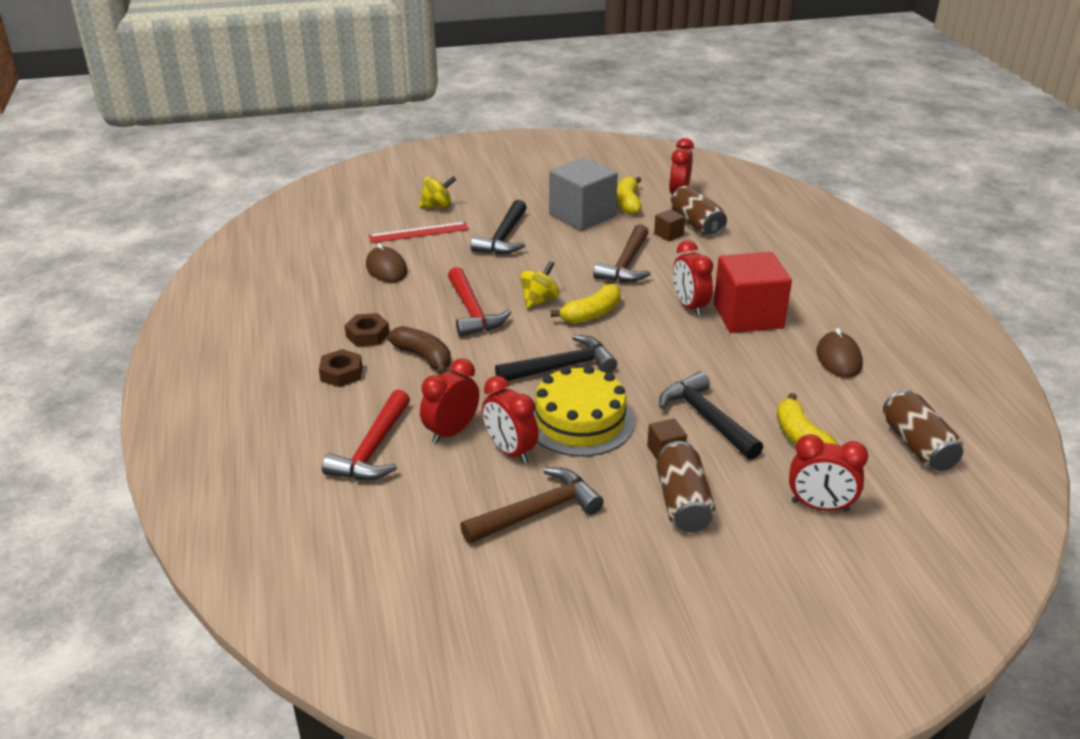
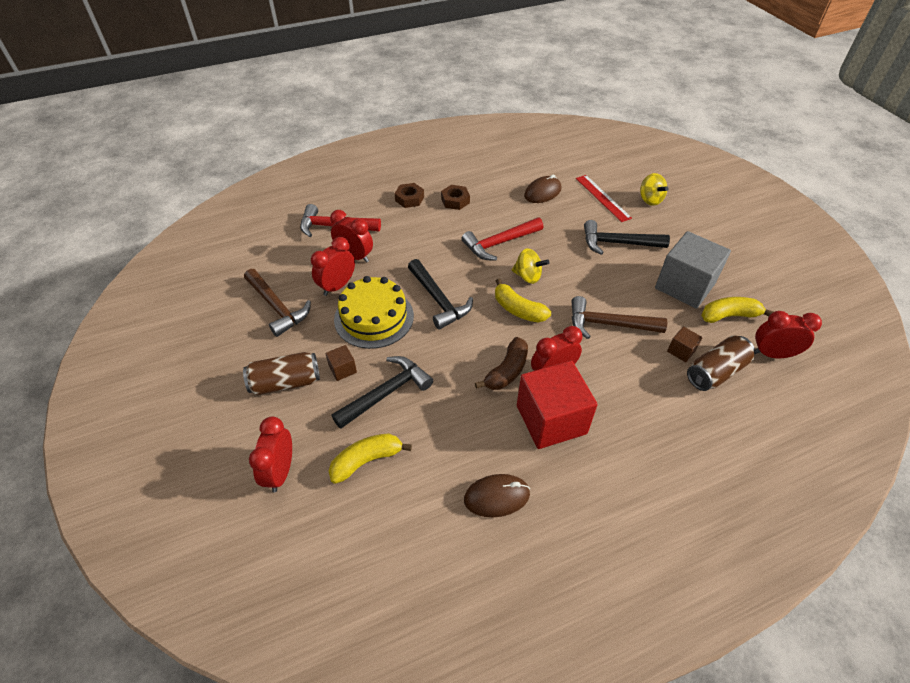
camera: 80 degrees right, 15 degrees up
brown banana [388,326,451,375] -> brown banana moved to [475,337,528,390]
brown can [883,390,963,471] -> none

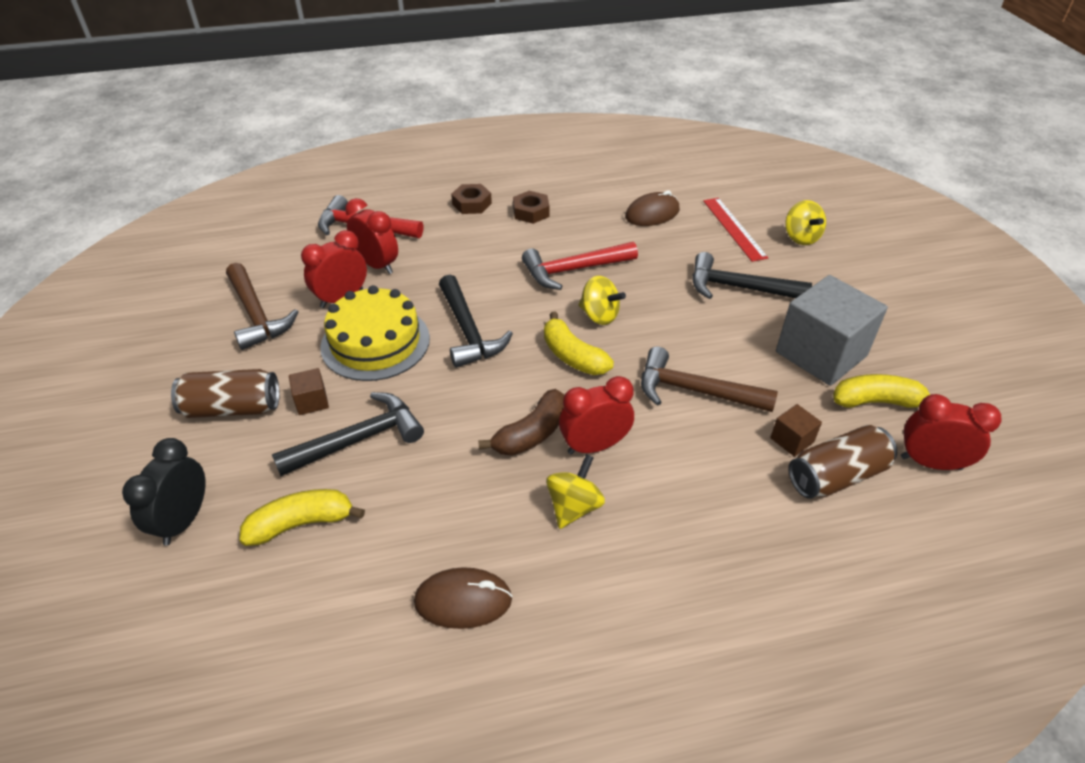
camera: 10 degrees right, 5 degrees down
red clock [249,416,292,492] -> black clock [122,438,206,546]
red cube [517,361,598,449] -> yellow spinning top [546,454,605,529]

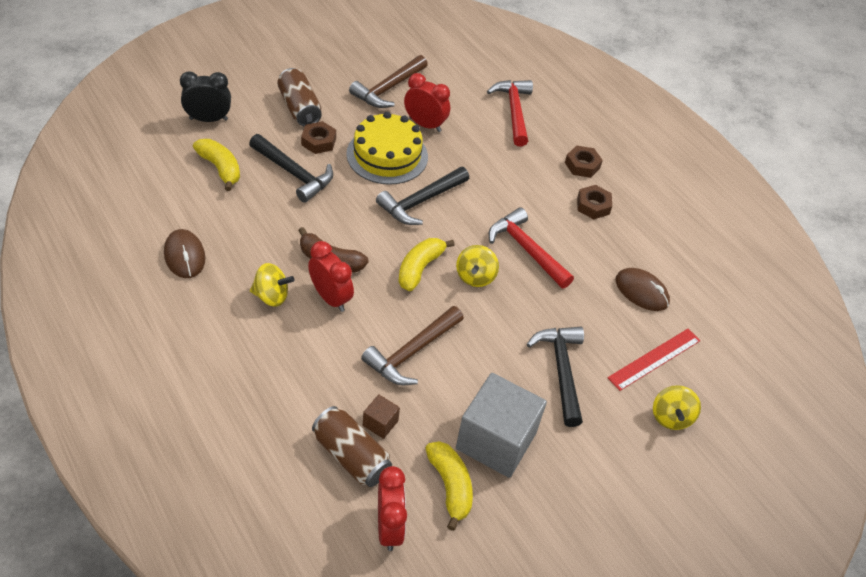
camera: 65 degrees right, 5 degrees up
brown cube [289,368,329,415] -> brown nut [301,121,336,154]
red clock [345,198,398,274] -> none
brown hammer [641,346,778,412] -> brown hammer turned 135 degrees counterclockwise [361,306,464,385]
yellow spinning top [785,200,826,245] -> yellow spinning top turned 45 degrees counterclockwise [653,385,701,430]

